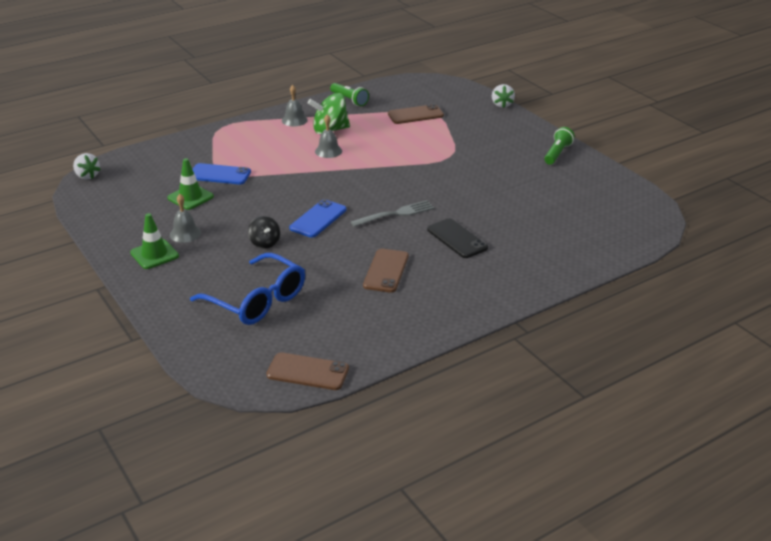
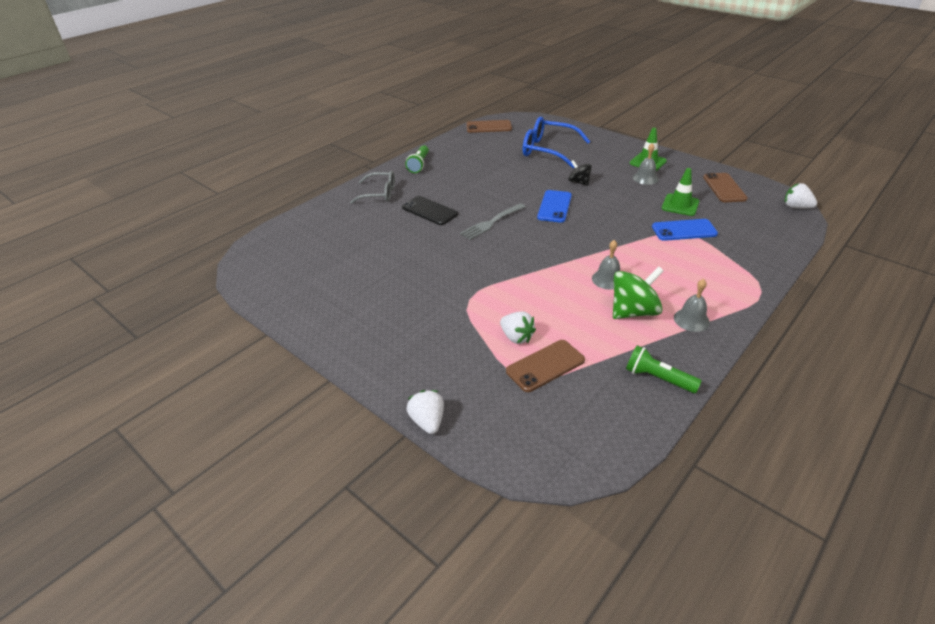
camera: 165 degrees right, 5 degrees up
brown phone [363,249,409,293] -> brown phone moved to [703,173,748,202]
green flashlight [544,127,575,165] -> green flashlight moved to [405,145,429,173]
none -> grey glasses [350,171,395,204]
none -> white strawberry [500,312,536,344]

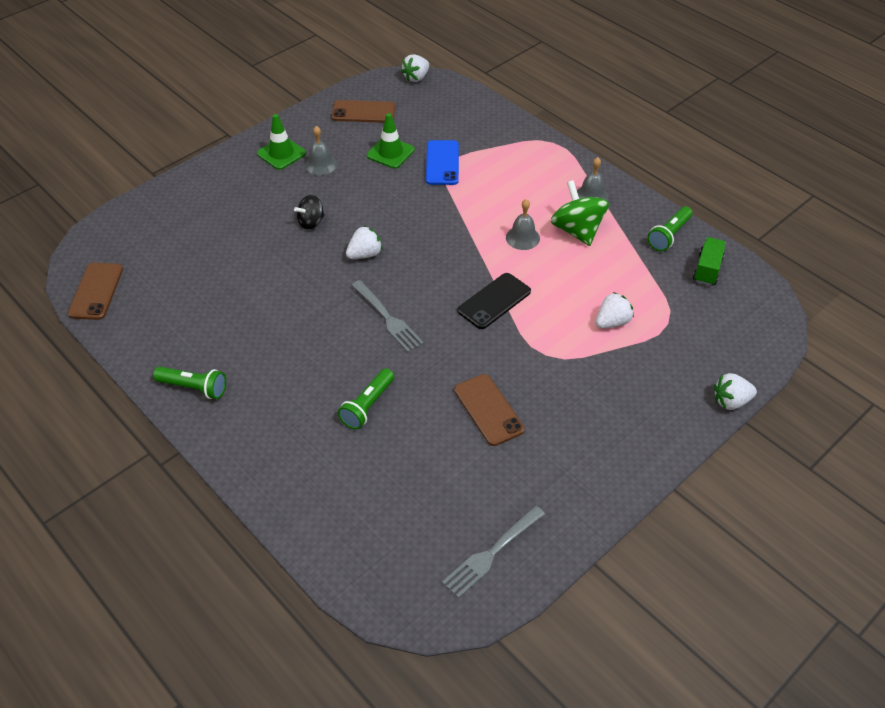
camera: 85 degrees left, 10 degrees up
grey glasses [350,171,395,204] -> none
black phone [402,196,458,225] -> black phone moved to [458,273,531,329]
brown phone [506,340,585,392] -> brown phone moved to [454,374,525,446]
blue glasses [523,117,590,168] -> none
blue phone [537,190,572,223] -> white strawberry [346,226,383,259]
none -> green flashlight [338,368,394,430]
none -> grey fork [442,505,545,599]
none -> green truck [693,237,726,286]

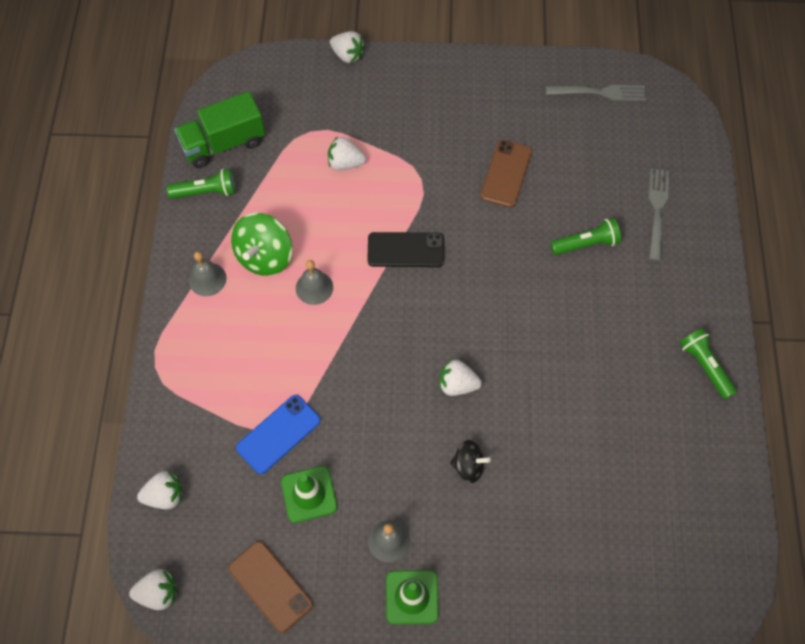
camera: 135 degrees left, 15 degrees up
brown phone [68,263,123,320] -> none
grey fork [351,280,424,352] -> grey fork moved to [648,169,669,261]
green truck [693,237,726,286] -> green truck [174,91,265,168], size x1.60
none -> white strawberry [137,471,183,509]

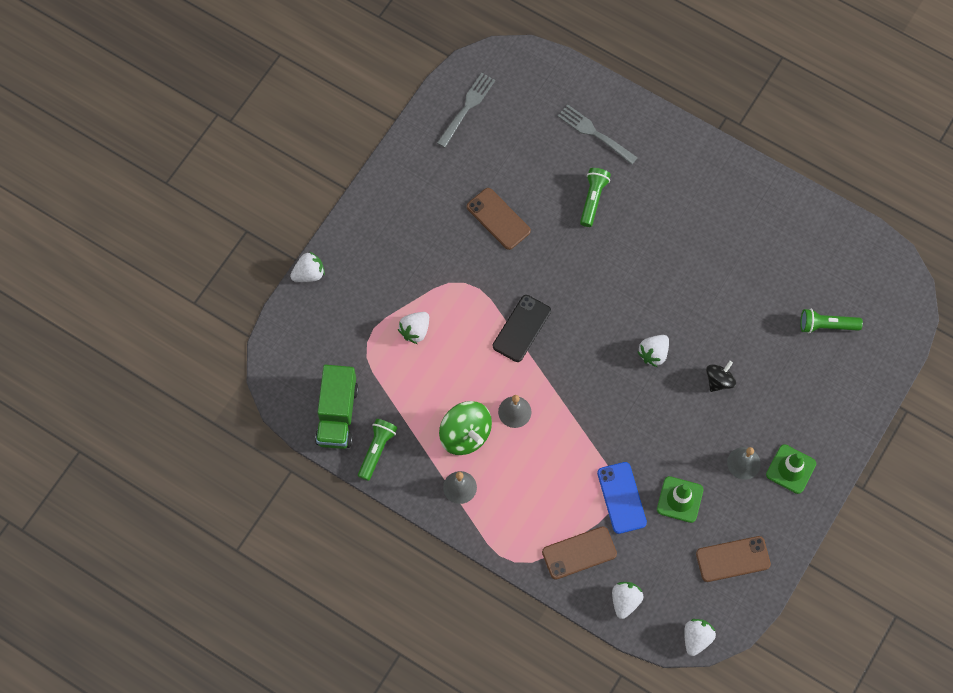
camera: 60 degrees left, 5 degrees up
green flashlight [679,328,737,399] -> green flashlight moved to [800,309,863,333]
none -> brown phone [542,527,617,580]

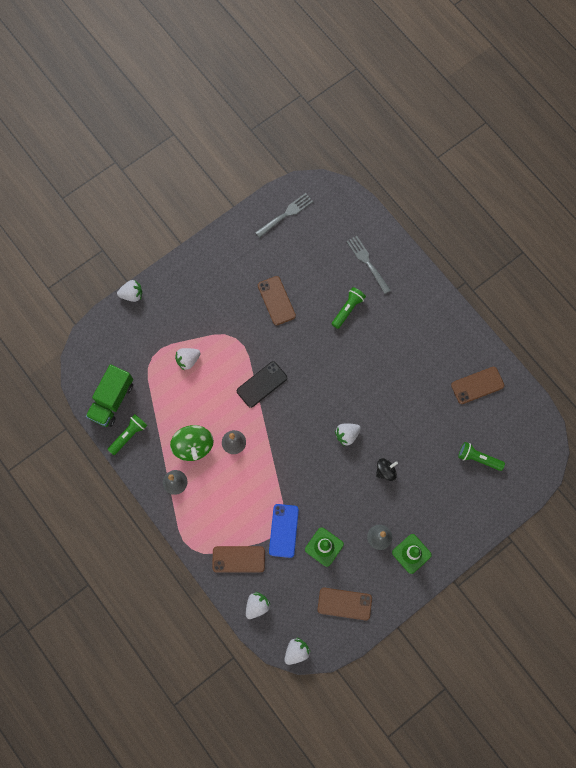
camera: 20 degrees right, 5 degrees up
none -> brown phone [451,367,504,404]

